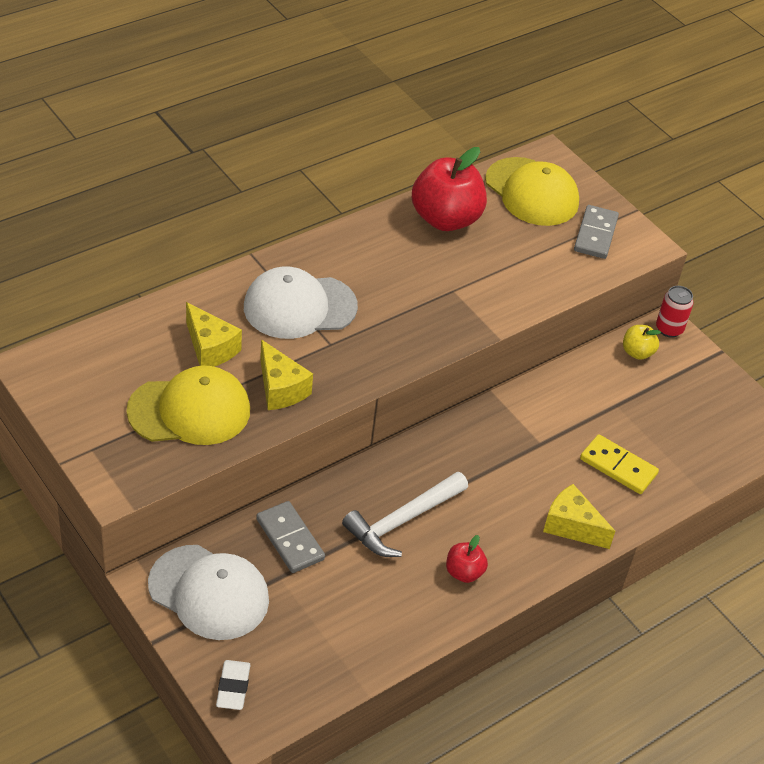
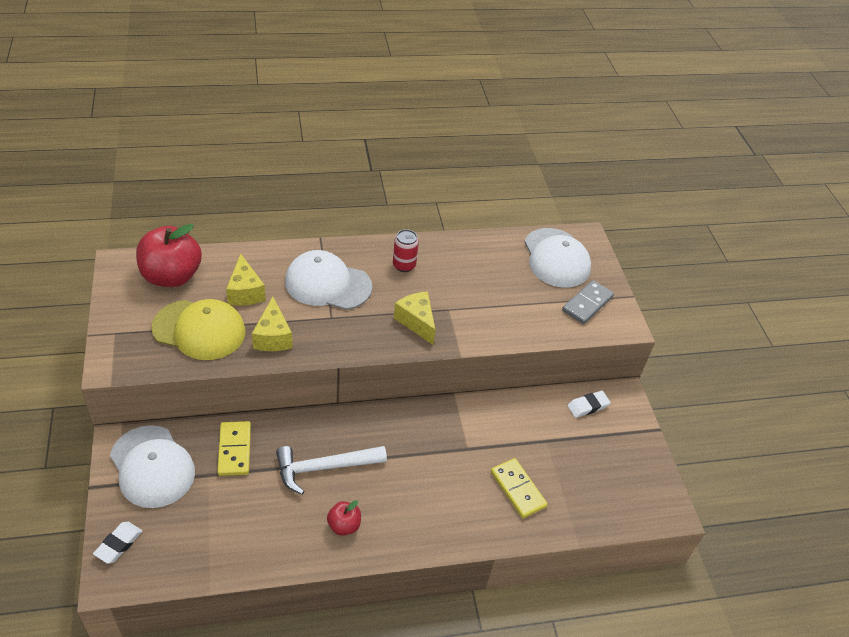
camera: 25 degrees right, 0 degrees up
grey domino [256,501,325,573] -> yellow domino [217,421,251,476]
red apple [412,147,487,231] -> red apple moved to [136,224,202,287]
yellow cap [485,157,579,226] -> white cap [524,228,591,288]
yellow cheese [543,484,615,549] -> yellow cheese moved to [394,291,436,345]
yellow apple [623,325,661,360] -> white eraser [567,391,611,418]
red can [656,286,694,338] -> red can moved to [393,229,419,272]

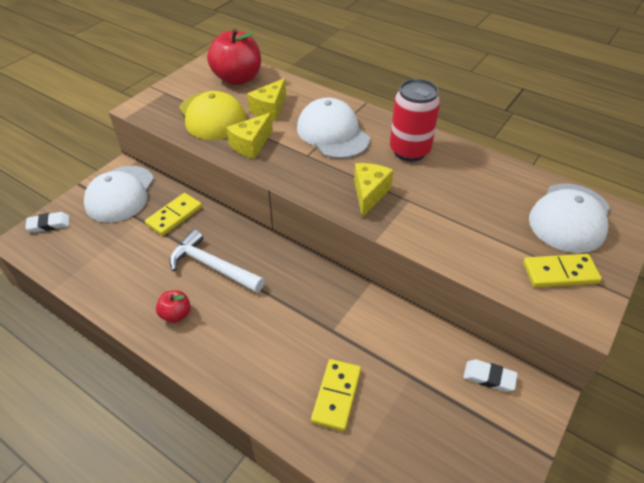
camera: 50 degrees right, 0 degrees up
red can [393,229,419,272] -> red can [390,79,440,161], size x1.73
grey domino [562,280,614,324] -> yellow domino [523,254,602,287]

